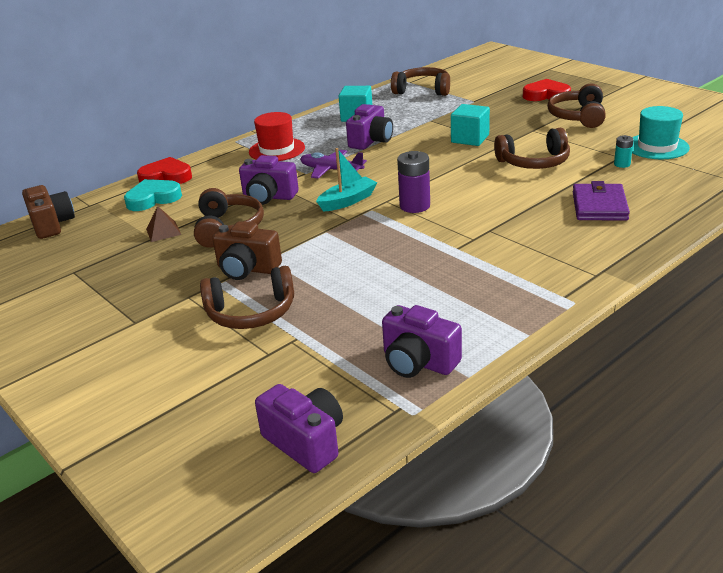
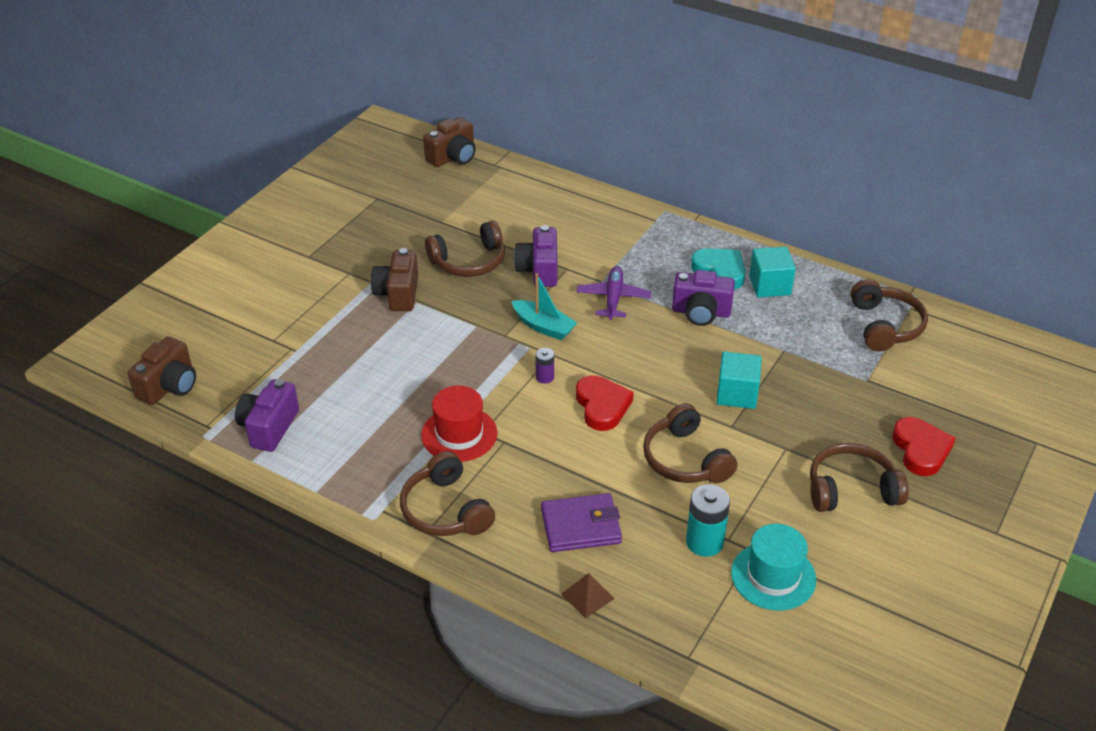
camera: 70 degrees right, 10 degrees up
turquoise heart [124,179,182,211] -> turquoise heart moved to [691,248,746,289]
red heart [137,157,192,184] -> red heart moved to [576,375,634,431]
brown pyramid [146,206,181,242] -> brown pyramid moved to [561,573,615,618]
brown headphones [200,266,294,329] -> brown headphones moved to [400,451,495,536]
red hat [249,112,305,161] -> red hat moved to [421,386,497,462]
purple camera [255,384,343,473] -> brown camera [128,336,196,405]
purple battery [397,151,430,213] -> purple battery [536,348,554,384], size x0.55
turquoise battery [614,135,634,168] -> turquoise battery [686,484,730,557], size x1.81

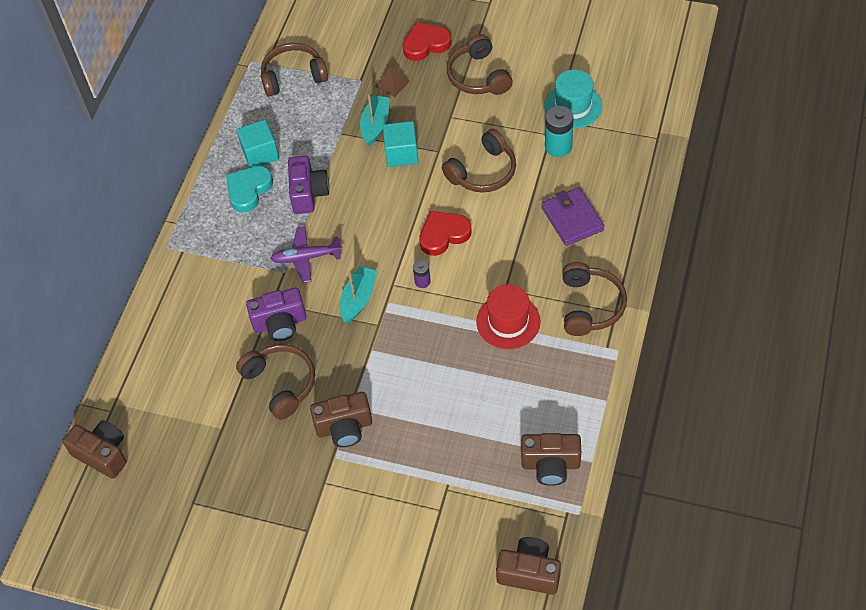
camera: 100 degrees left, 15 degrees up
purple camera [235,379,299,452] -> brown camera [521,433,581,486]
brown headphones [400,451,495,536] -> brown headphones turned 45 degrees counterclockwise [562,262,627,336]
brown pyramid [561,573,615,618] -> brown pyramid moved to [375,67,410,97]
none -> turquoise boat [360,94,390,146]

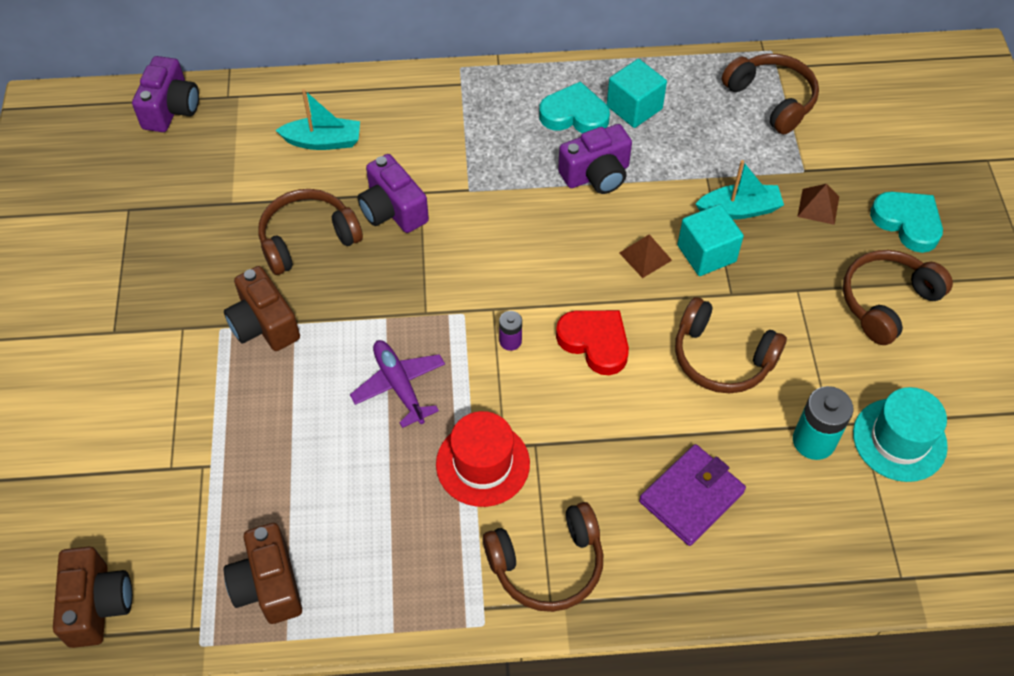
camera: 65 degrees right, 0 degrees up
brown camera [62,420,127,479] -> purple camera [132,56,199,132]
brown headphones [236,344,315,420] -> brown headphones turned 150 degrees counterclockwise [258,189,363,275]
purple plane [270,226,342,283] -> purple plane moved to [350,340,445,428]
turquoise boat [340,266,377,323] -> turquoise boat moved to [275,89,360,150]
red heart [403,22,452,61] -> turquoise heart [870,192,943,253]
none -> brown pyramid [619,234,672,278]

